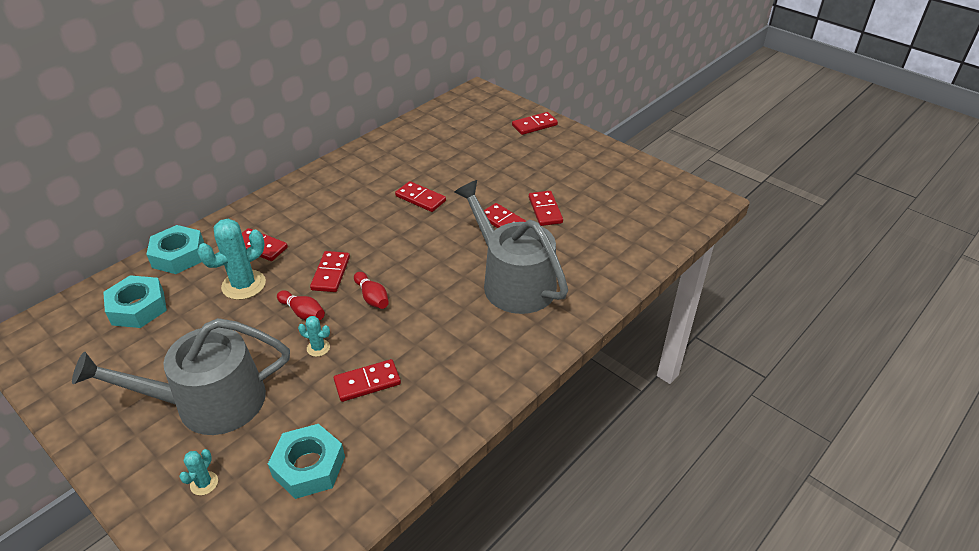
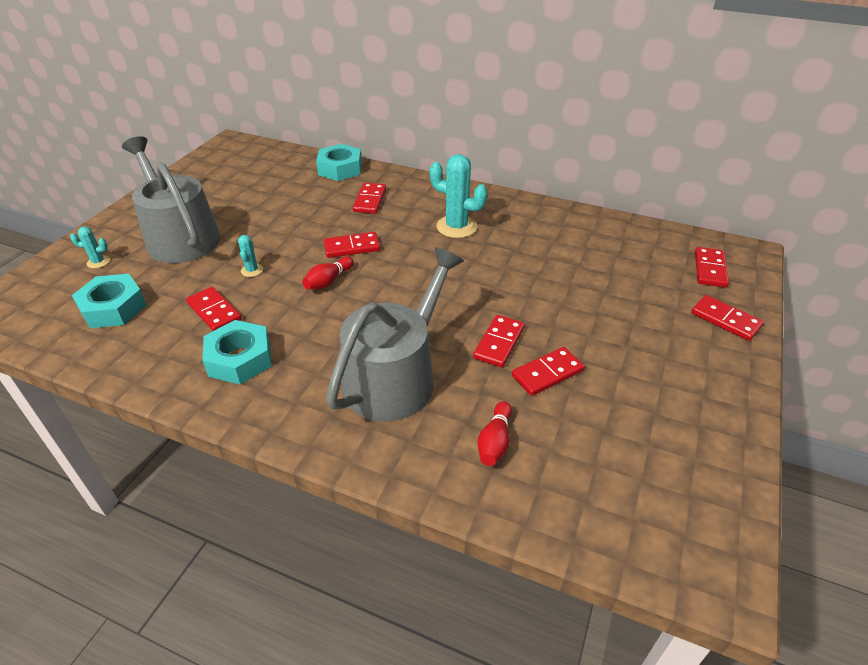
camera: 70 degrees right, 0 degrees up
turquoise nut [103,275,167,328] -> turquoise nut moved to [202,320,272,385]
turquoise cactus [197,219,266,300] -> turquoise cactus moved to [430,154,487,238]
red bowling pin [277,290,325,320] -> red bowling pin moved to [478,401,512,466]
red domino [395,181,446,212] -> red domino moved to [695,247,729,288]

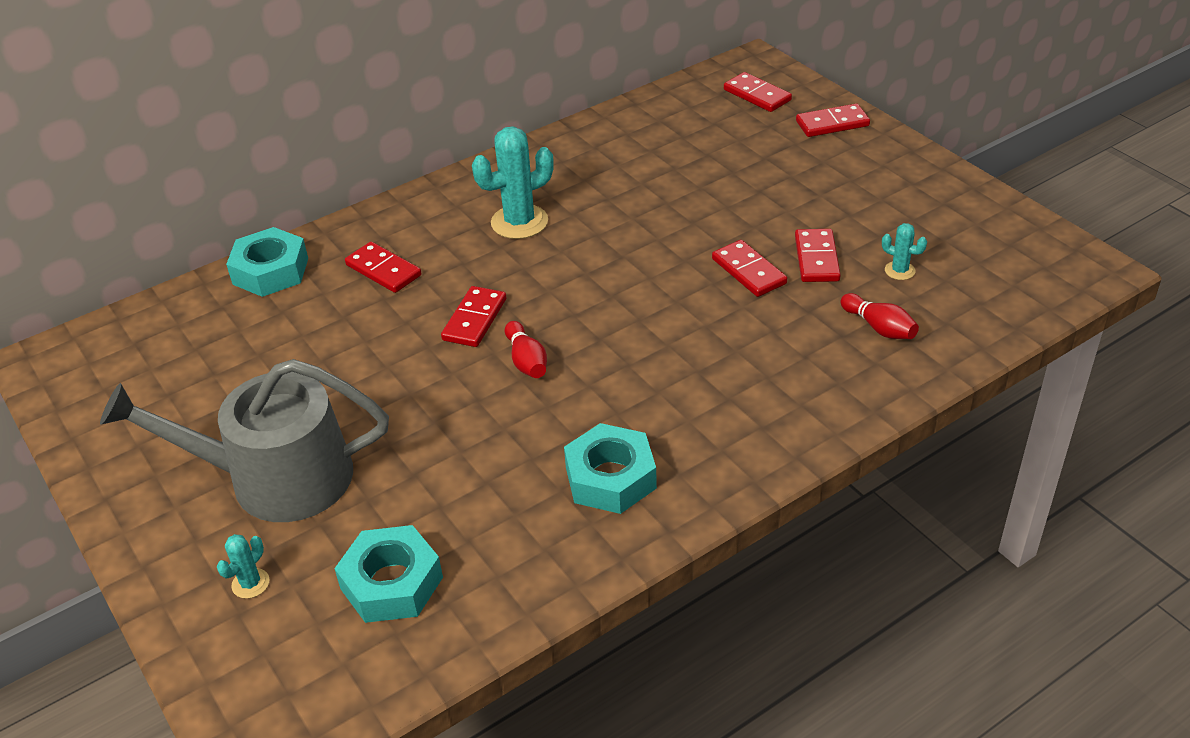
camera: 55 degrees left, 0 degrees up
red domino [186,287,242,331] -> none
turquoise cactus [238,235,263,277] -> turquoise cactus moved to [882,223,927,280]
grey watering can [326,247,464,421] -> none

